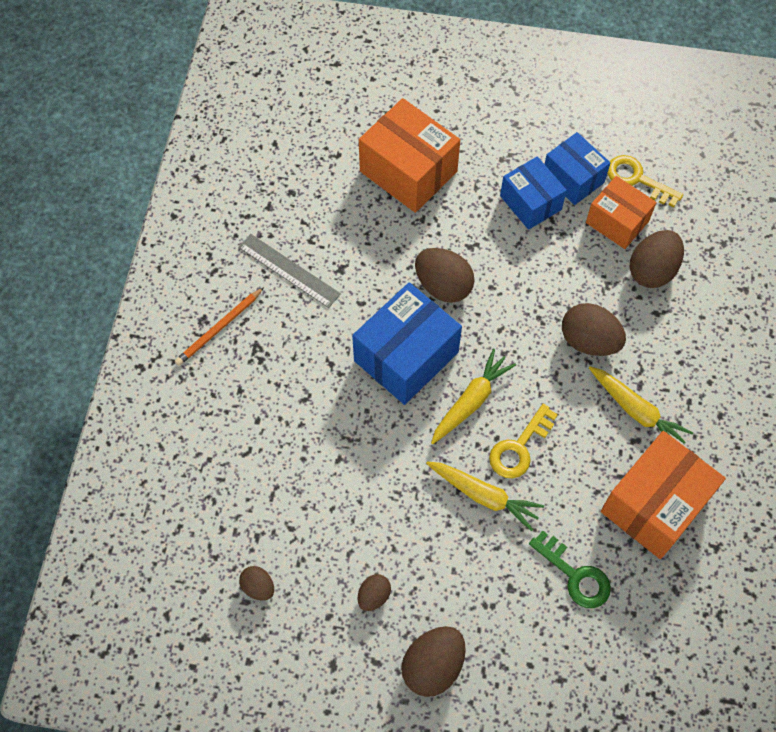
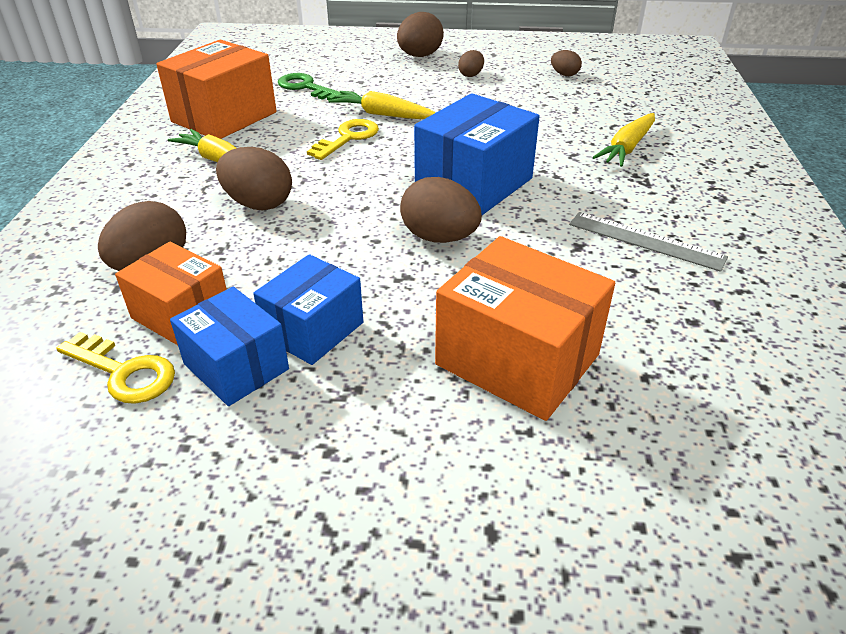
camera: 175 degrees right, 25 degrees down
orange pencil [175,287,264,366] -> none
yellow carrot [431,349,516,444] -> yellow carrot moved to [593,113,655,167]
blue box [500,156,567,230] -> blue box turned 75 degrees clockwise [253,254,363,365]

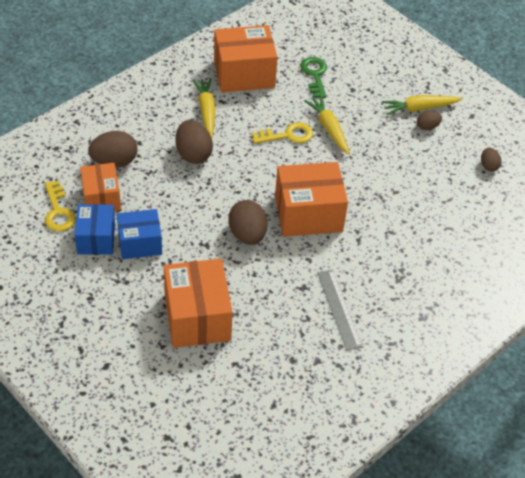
camera: 40 degrees right, 10 degrees up
brown egg [397,12,444,57] -> none
blue box [414,93,540,215] -> orange box [275,162,348,237]
yellow carrot [593,113,655,167] -> yellow carrot moved to [382,95,462,115]

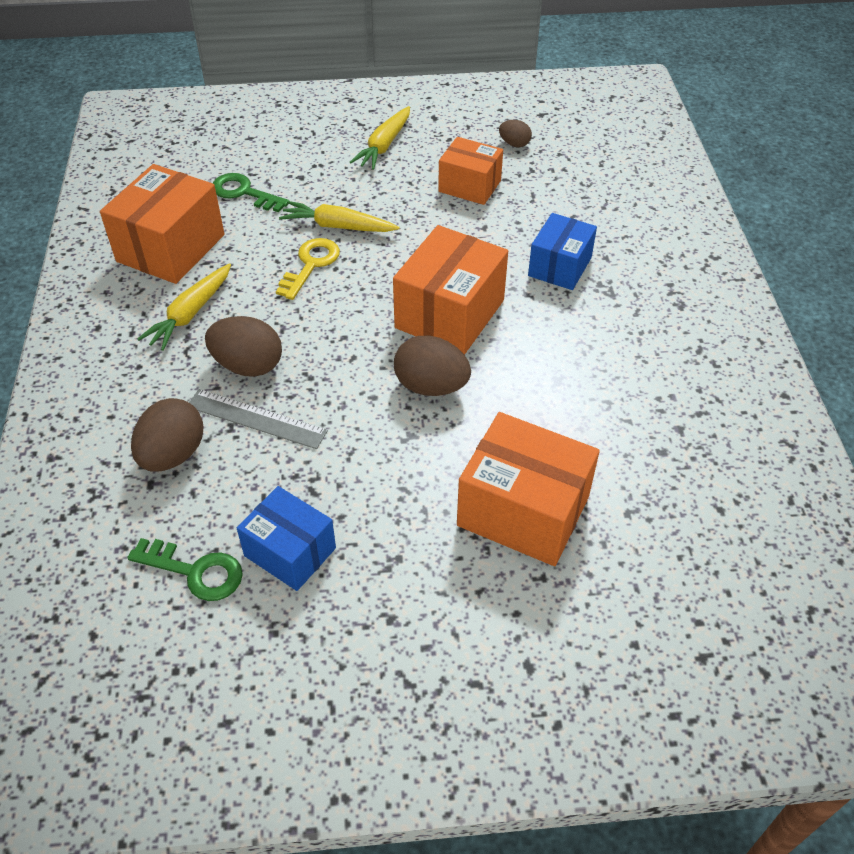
camera: 50 degrees left, 0 degrees up
yellow key [45,181,76,232] -> green key [127,538,243,601]
orange box [80,163,121,211] -> orange box moved to [438,137,503,205]
blue box [117,209,162,259] -> blue box moved to [528,213,597,290]
yellow carrot [192,78,216,138] -> yellow carrot turned 90 degrees counterclockwise [137,263,231,351]
grey ruler [317,270,363,351] -> grey ruler moved to [189,389,328,449]
brown egg [417,111,442,130] -> none

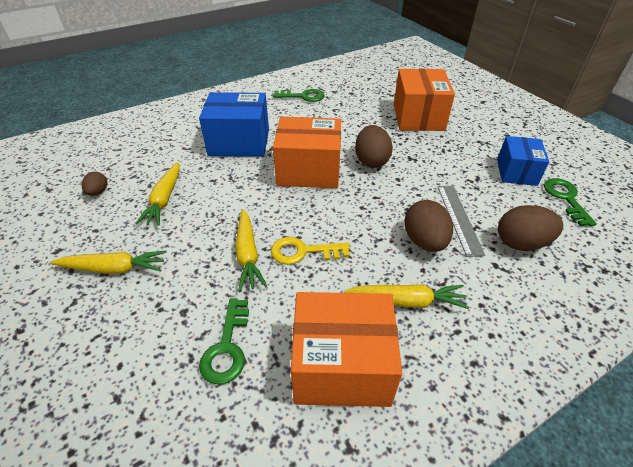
camera: 115 degrees left, 5 degrees down
orange box [438,137,503,205] -> yellow carrot [135,162,180,226]
blue box [528,213,597,290] -> blue box [199,92,269,157], size x1.57
none -> green key [273,89,325,102]

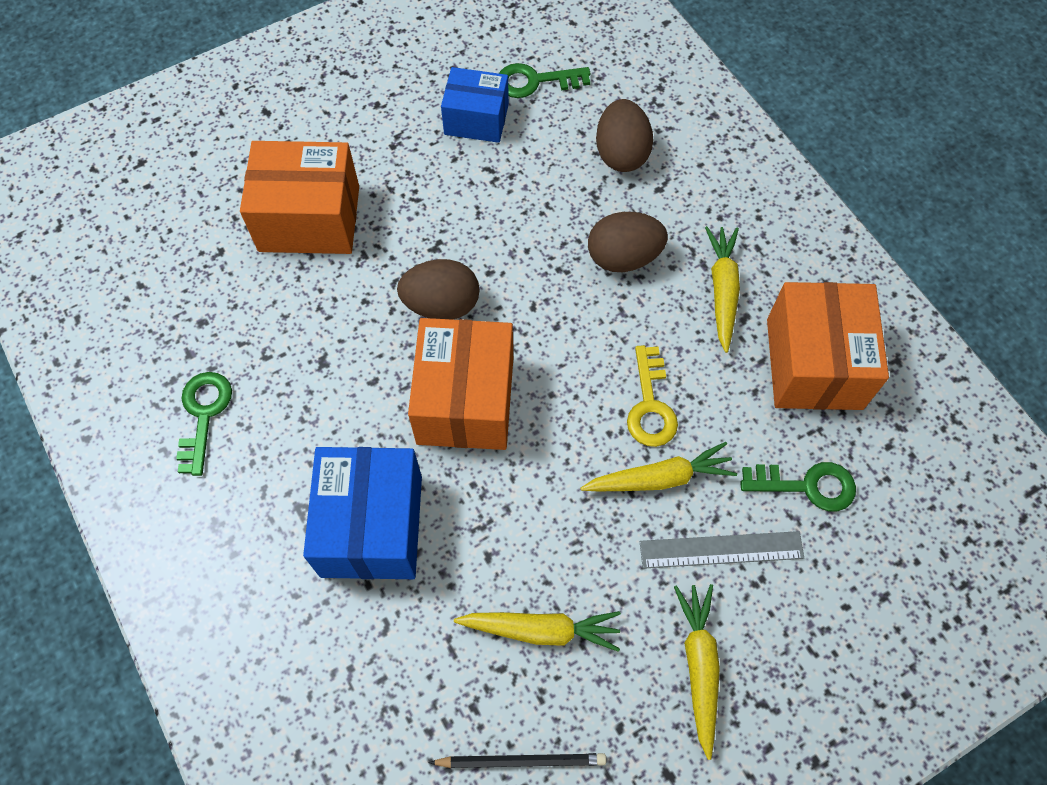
camera: 90 degrees left, 20 degrees up
brown egg [82,172,107,196] -> black pencil [429,753,606,768]
grey ruler [438,186,485,257] -> grey ruler moved to [640,531,804,569]

